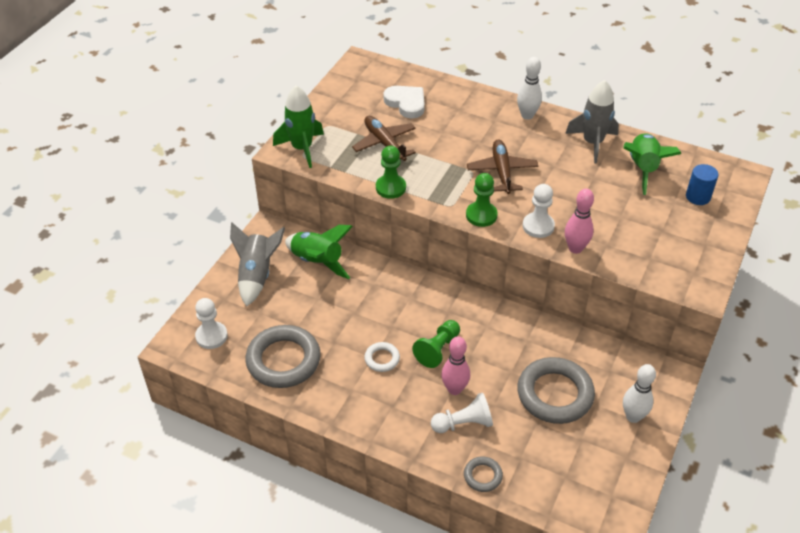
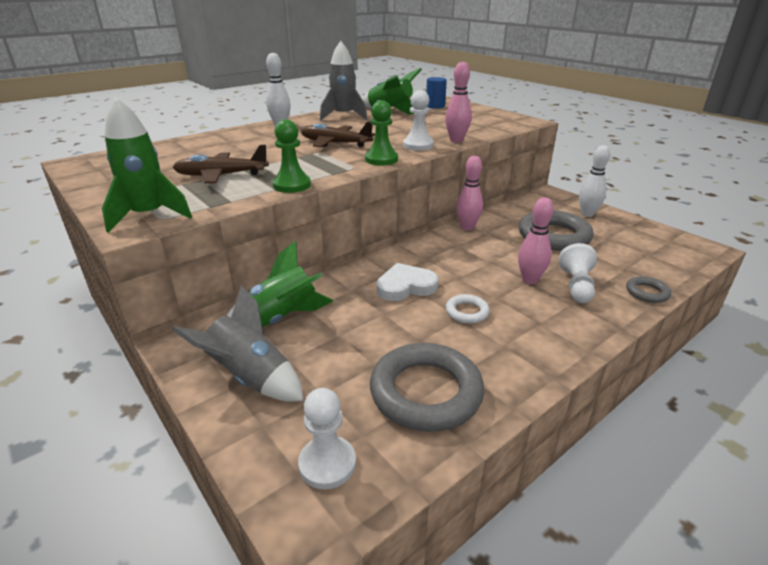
camera: 65 degrees left, 15 degrees down
white heart [383,86,425,119] -> white heart moved to [377,263,439,301]
green pawn [412,320,460,368] -> none
none -> pink bowling pin [456,156,483,231]

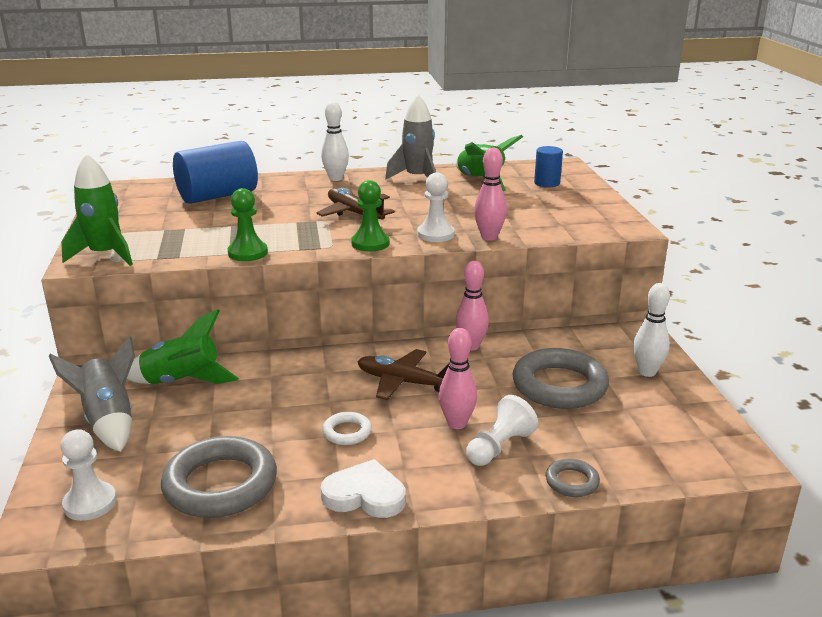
camera: 30 degrees right, 5 degrees down
brown plane [172,145,269,184] -> brown plane moved to [358,349,448,400]
white heart [377,263,439,301] -> white heart moved to [321,459,406,518]
none -> blue cylinder [173,141,258,204]

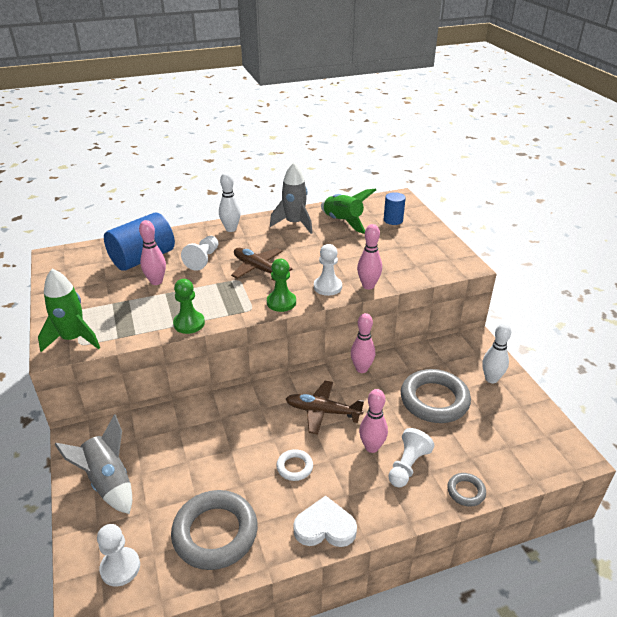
camera: 10 degrees left, 10 degrees up
green rocket [127,309,239,384] -> none
none -> pink bowling pin [139,220,166,285]
none -> white pawn [181,236,218,271]

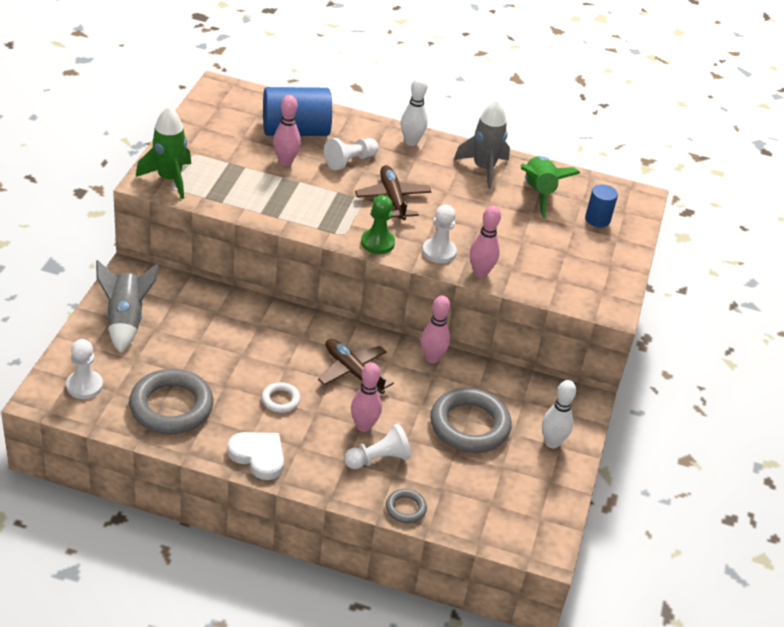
camera: 30 degrees right, 5 degrees up
green pawn [173,279,205,334] -> none

